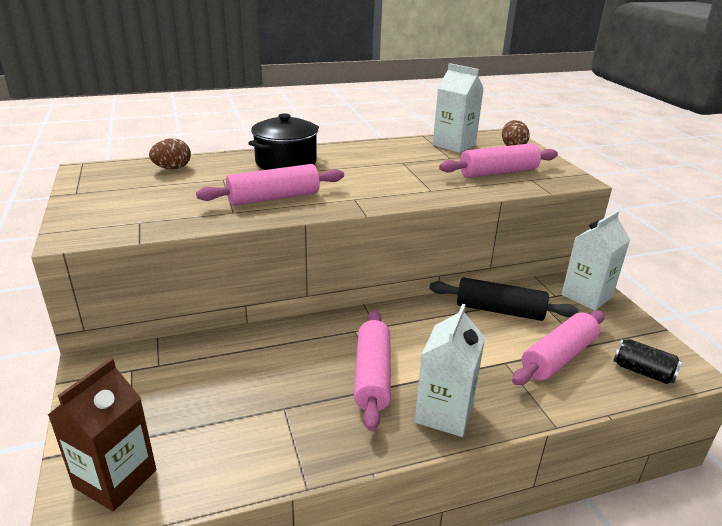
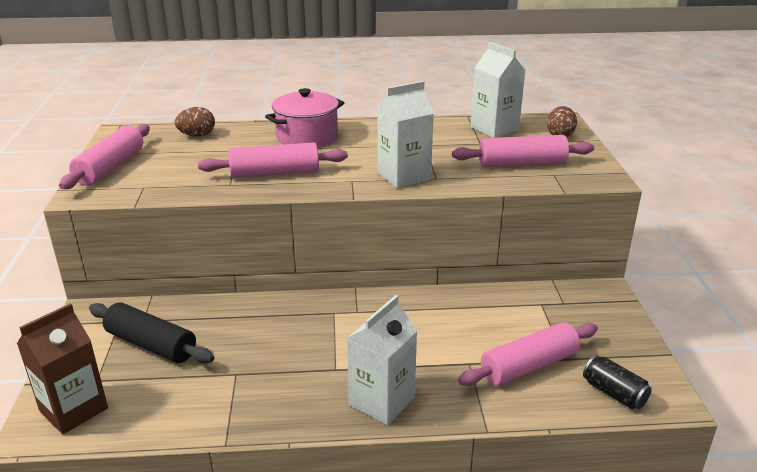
camera: 15 degrees right, 0 degrees up
black pot [249,114,319,170] -> pink pot [265,88,345,147]
pink rolling pin [354,310,391,431] -> pink rolling pin moved to [59,124,150,189]
black rolling pin [429,277,579,321] -> black rolling pin moved to [89,302,214,363]
white carton [561,210,630,311] -> white carton moved to [377,81,434,188]

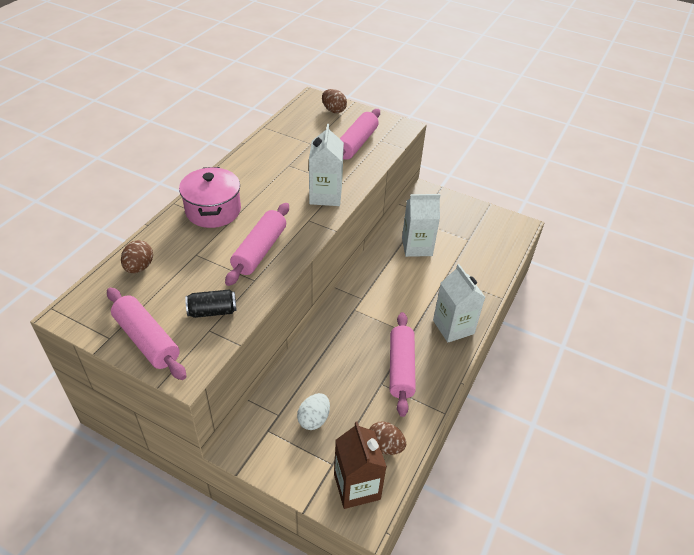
camera: 60 degrees left, 15 degrees up
black rolling pin [89,302,214,363] -> white egg [297,393,330,430]
pink rolling pin [458,322,598,386] -> pink rolling pin moved to [390,312,416,417]
white carton [471,42,526,138] -> white carton moved to [402,194,440,257]
black can [583,355,652,409] -> black can moved to [185,289,236,318]
none -> brown egg [369,421,406,455]

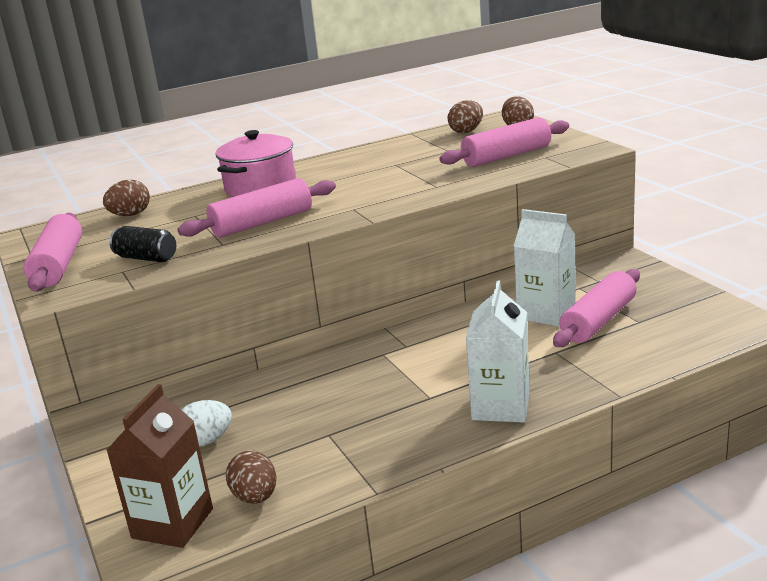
camera: 40 degrees right, 20 degrees down
white carton [309,124,344,206] -> none
pink rolling pin [390,312,416,417] -> pink rolling pin moved to [553,269,640,347]
none -> brown egg [447,100,483,133]

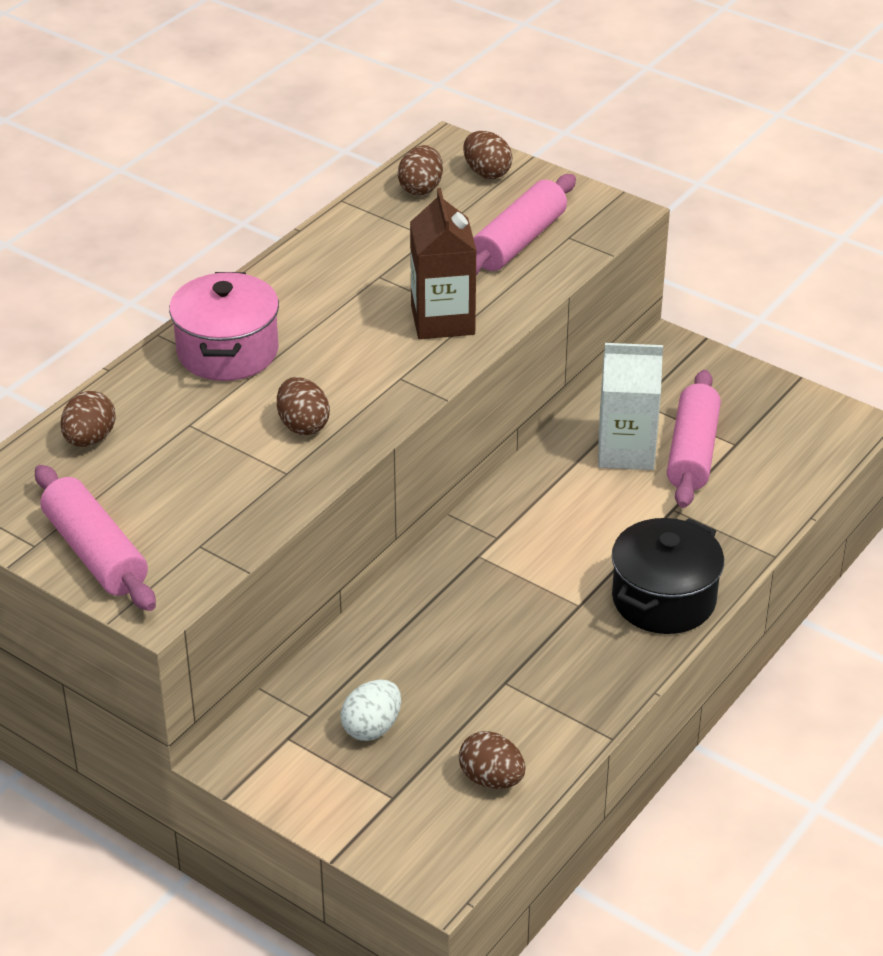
camera: 30 degrees left, 15 degrees up
brown carton [106,384,213,548] -> brown carton moved to [410,188,477,339]
black can [110,226,176,262] -> none
pink rolling pin [178,178,336,238] -> brown egg [277,377,330,435]
white carton [466,280,530,423] -> black pot [611,518,724,634]

